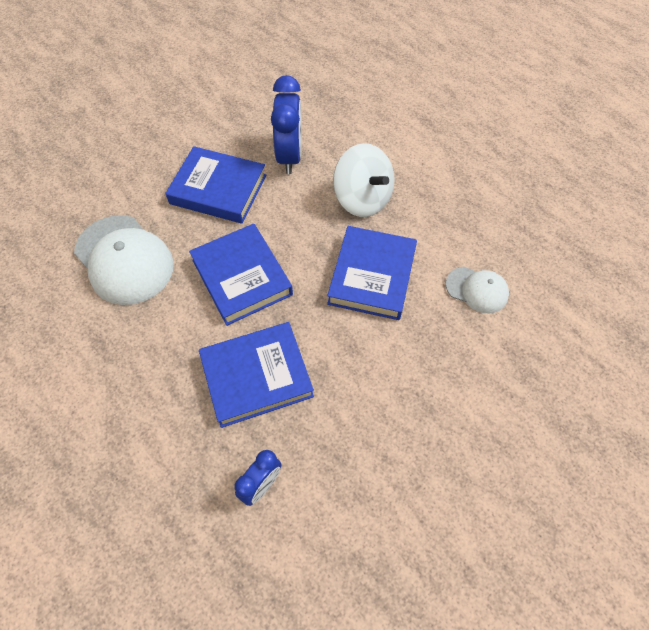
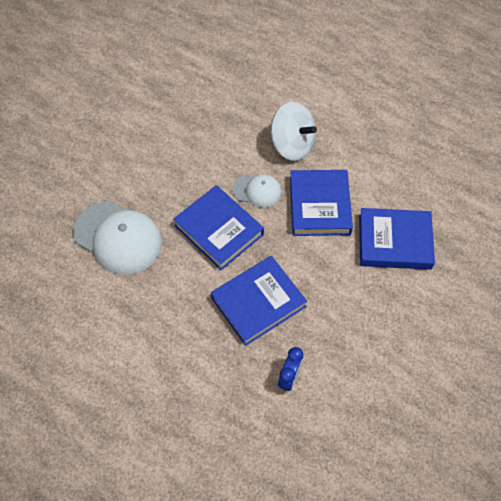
camera: 15 degrees left, 0 degrees up
blue book [165,146,266,223] -> blue book moved to [359,208,435,270]
blue clock [271,75,302,174] -> none
white cap [446,267,509,313] -> white cap moved to [232,174,281,208]

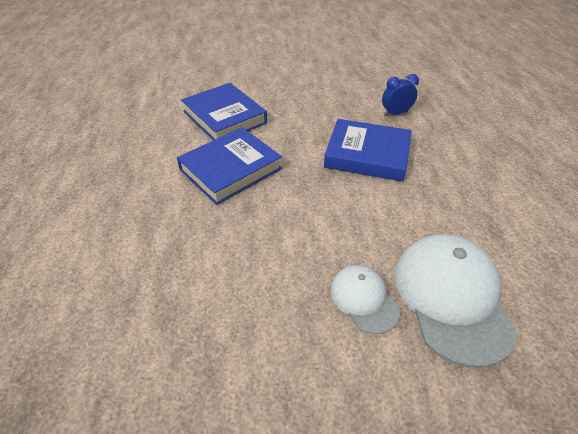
camera: 130 degrees left, 15 degrees down
blue book [173,185,264,270] -> none
white cap [232,174,281,208] -> white cap moved to [330,265,400,334]
white spinning top [271,102,317,161] -> none

